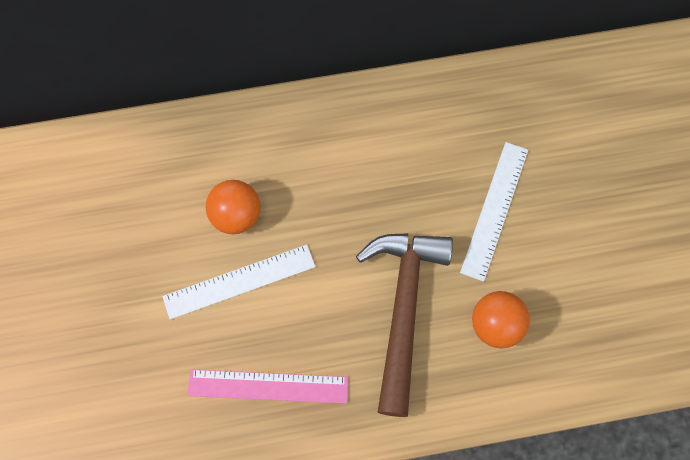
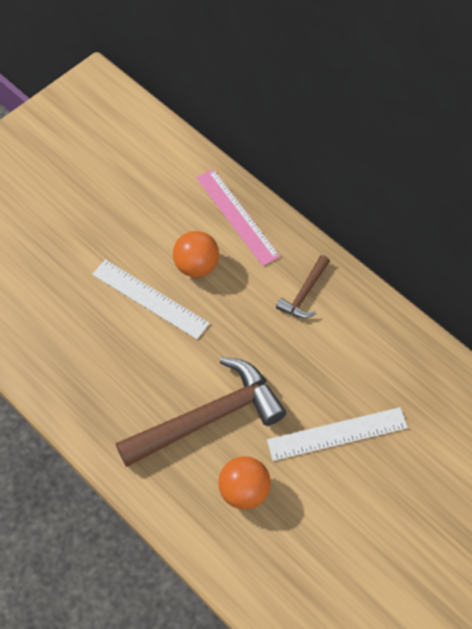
camera: 55 degrees right, 10 degrees down
pink ruler [188,369,348,404] -> pink ruler moved to [196,169,280,266]
none -> brown hammer [276,255,330,318]

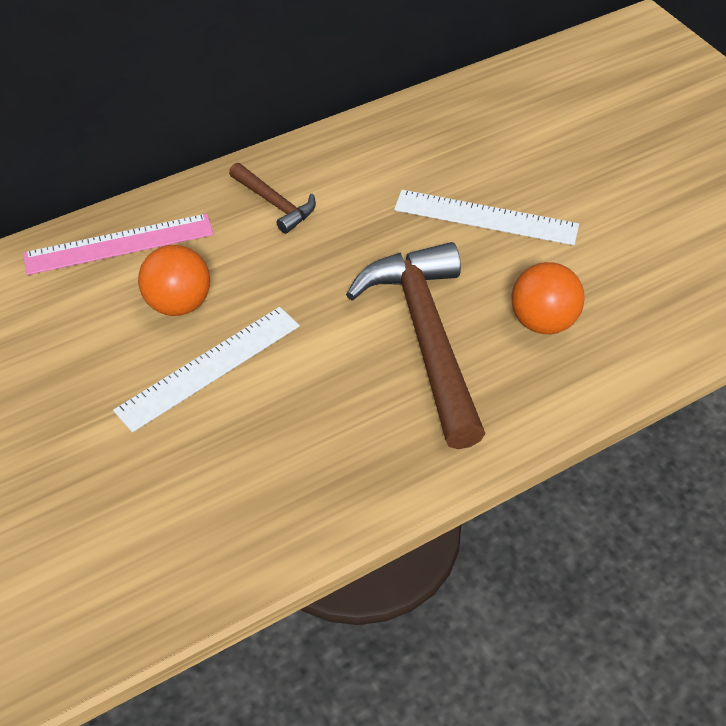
camera: 75 degrees left, 10 degrees down
white ruler [267,407,408,461] -> white ruler turned 75 degrees counterclockwise [394,190,579,245]

